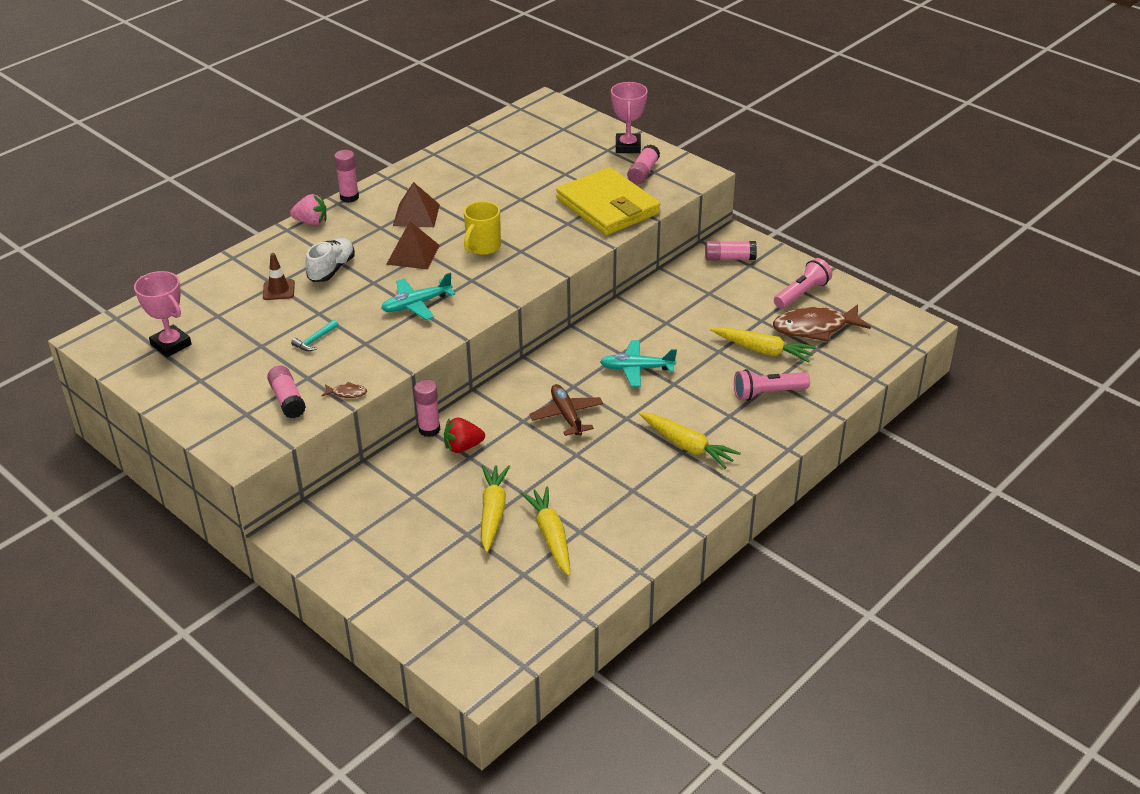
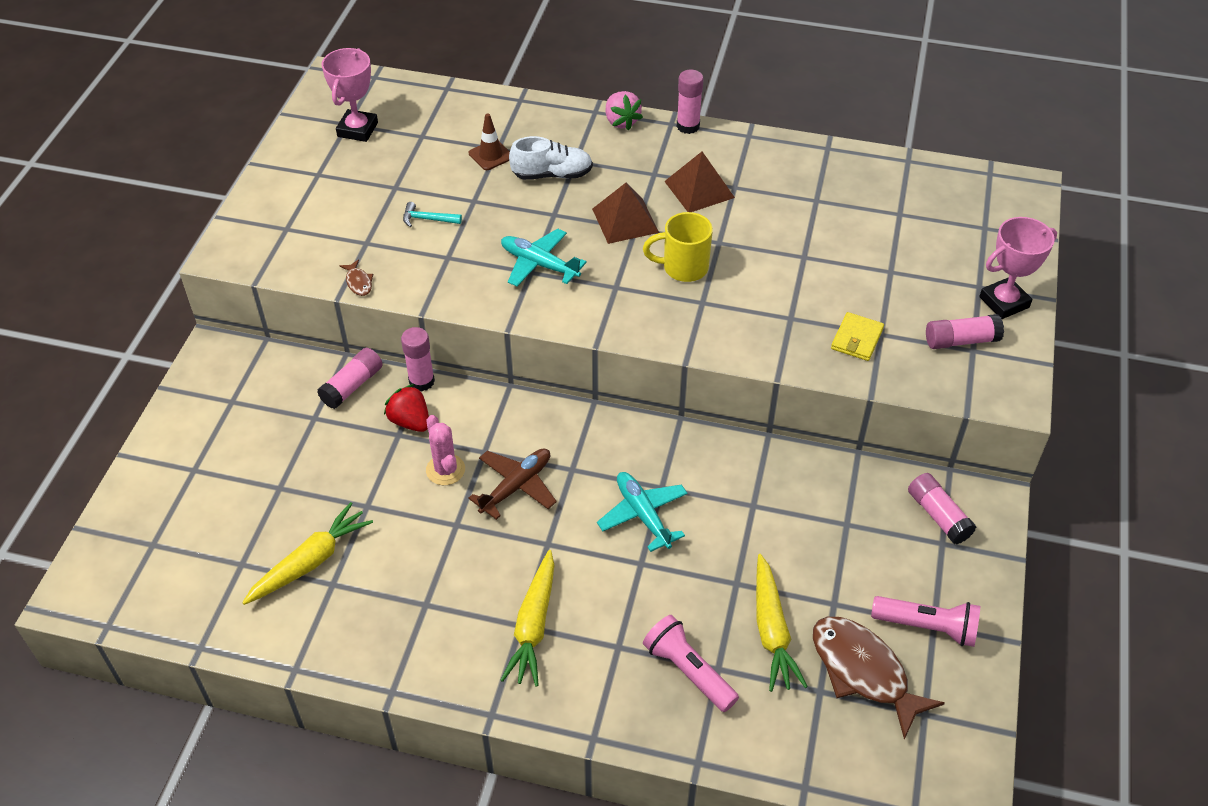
camera: 60 degrees right, 10 degrees up
pink glue stick [267,366,306,418] -> pink glue stick moved to [317,348,383,409]
yellow carrot [481,465,510,553] -> none
yellow wallet [556,167,660,235] -> yellow wallet [831,312,884,361], size x0.41
none -> pink cactus [426,415,465,485]

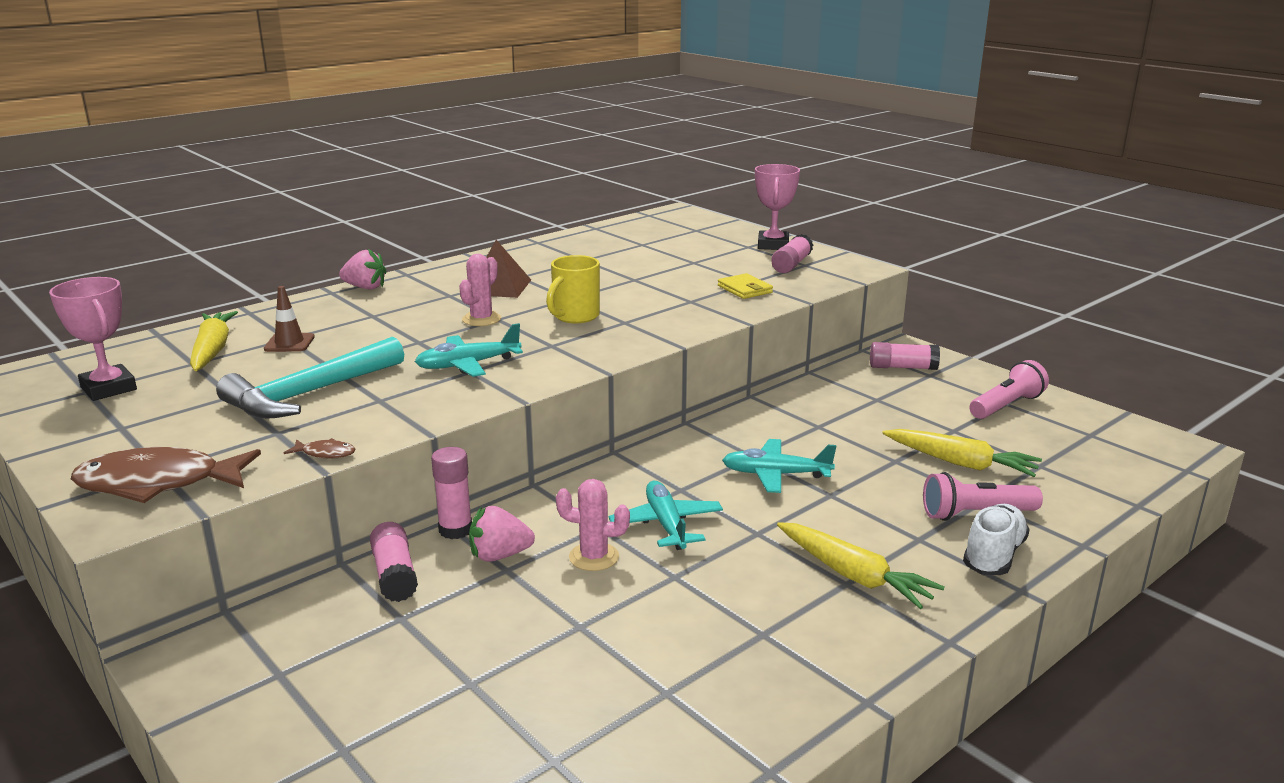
camera: 55 degrees left, 25 degrees down
yellow carrot [242,502,373,605] -> yellow carrot moved to [190,311,238,371]
red strawberry [384,384,429,432] -> pink strawberry [469,506,535,562]
turquoise hammer [403,202,462,227] -> turquoise hammer [216,337,404,419], size x2.46
brown plane [468,448,557,520] -> turquoise plane [609,481,723,550]
white shoe [509,136,593,180] -> white shoe moved to [963,504,1030,575]
brown pyramid [592,183,659,244] -> pink cactus [459,254,501,326]
pink glue stick [677,70,704,134] -> none
brown fish [813,617,945,740] -> brown fish moved to [71,447,261,503]

